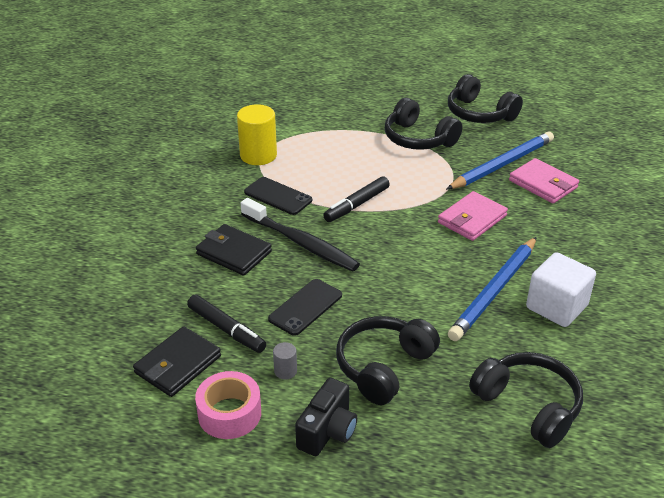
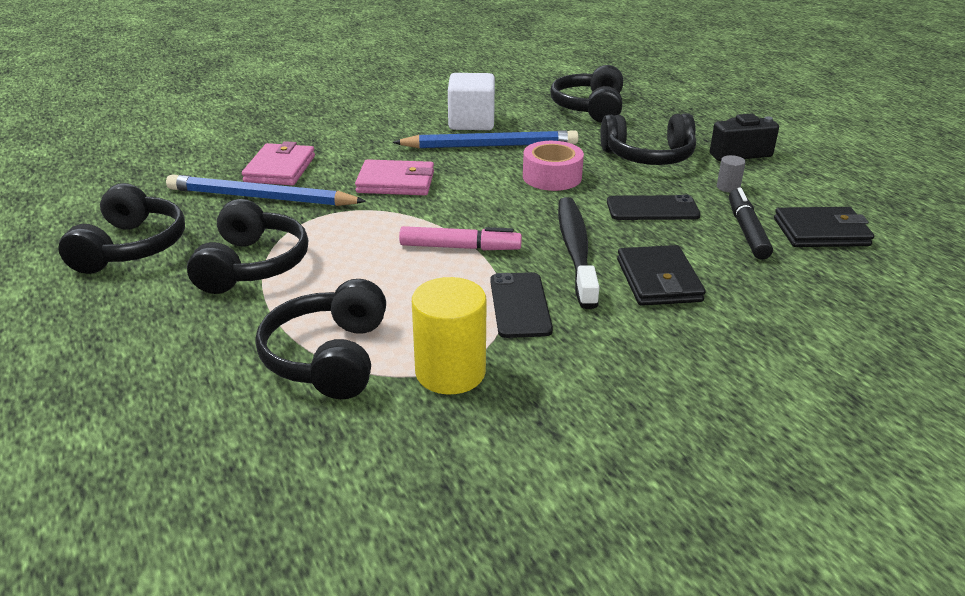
camera: 130 degrees left, 5 degrees down
pink tape [195,371,261,439] -> pink tape moved to [523,141,584,191]
black marker [323,176,390,222] -> pink marker [399,226,522,250]
none -> black headphones [256,279,386,399]

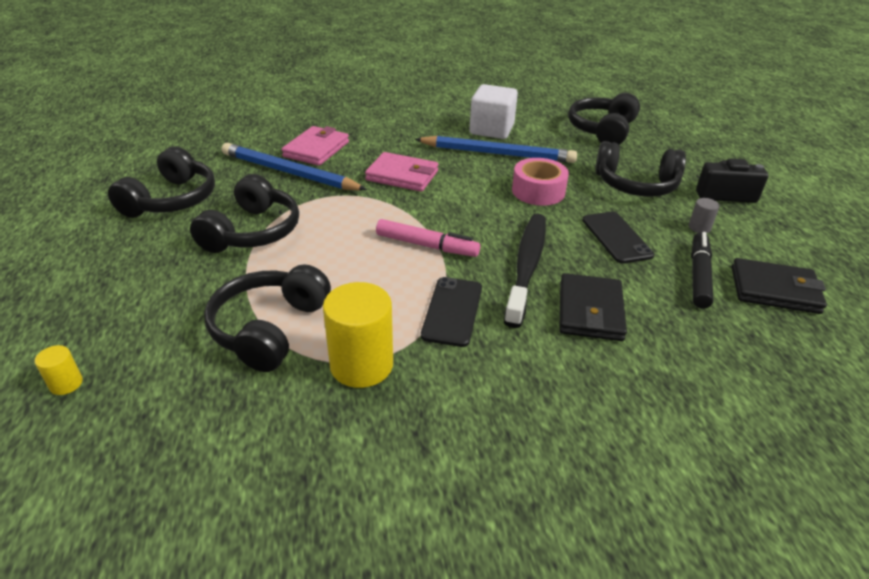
camera: 15 degrees right, 5 degrees up
black phone [607,195,701,220] -> black phone turned 60 degrees clockwise [583,212,654,264]
none -> yellow cylinder [35,345,83,395]

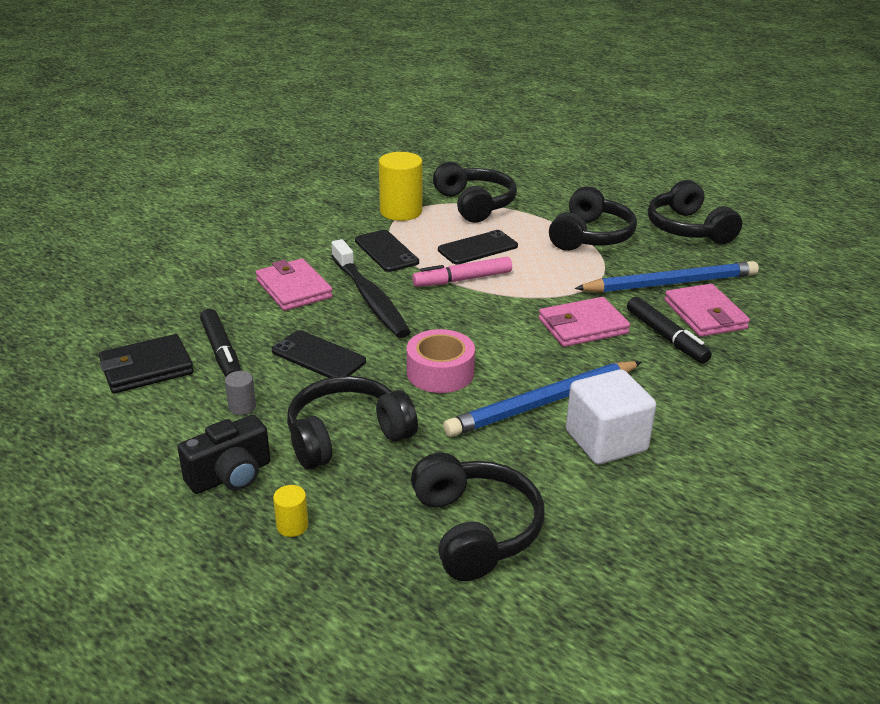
camera: 140 degrees right, 5 degrees down
yellow cylinder [35,345,83,395] -> yellow cylinder moved to [273,485,308,537]
black headphones [190,174,299,253] -> black headphones turned 135 degrees counterclockwise [549,186,637,251]
black wallet [559,273,627,341] -> pink wallet [256,259,333,311]
none -> black phone [438,230,518,265]
none -> black marker [627,297,712,363]

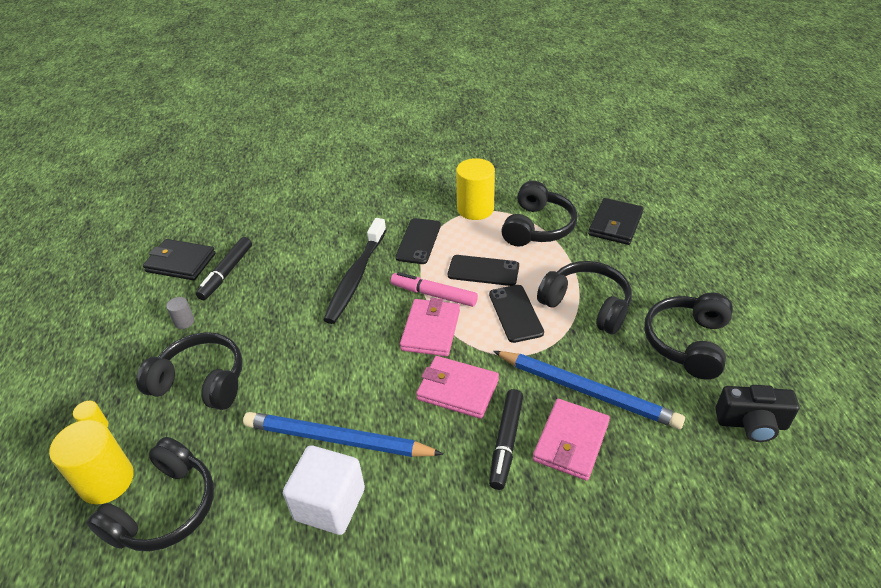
camera: 45 degrees right, 10 degrees up
black camera [177,415,271,494] -> black camera moved to [715,385,799,442]
pink wallet [256,259,333,311] -> pink wallet moved to [400,298,460,356]
black phone [272,330,366,378] -> black phone moved to [489,285,544,343]
pink tape [407,329,475,393] -> none
black headphones [549,186,637,251] -> black headphones turned 120 degrees counterclockwise [537,261,632,334]
none -> yellow cylinder [49,419,134,504]
none -> black wallet [588,198,644,245]

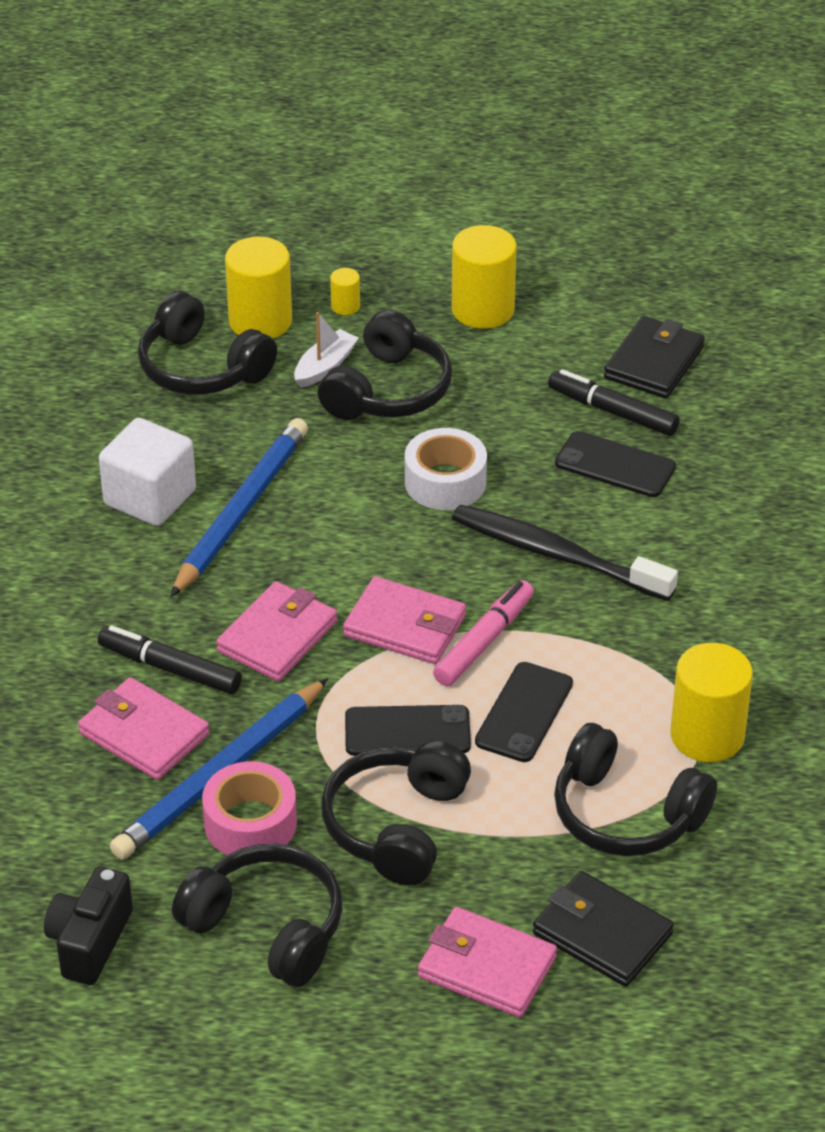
camera: 100 degrees right, 0 degrees up
grey cylinder [166,297,194,329] -> none
black phone [395,218,441,264] -> black phone moved to [555,431,676,497]
black headphones [537,261,632,334] -> black headphones turned 150 degrees clockwise [321,741,471,885]
none -> pink tape [202,761,297,855]
none -> white boat [294,312,359,388]
none -> white tape [405,428,487,510]
none -> pink wallet [418,907,557,1018]
none -> yellow cylinder [452,225,517,329]

